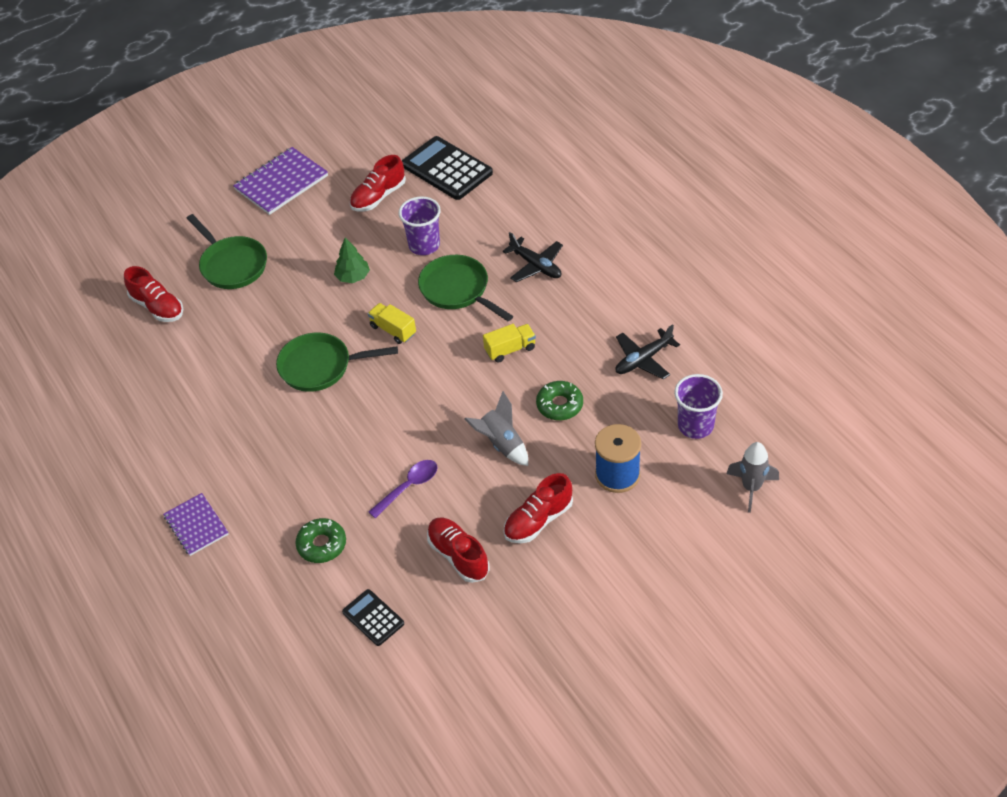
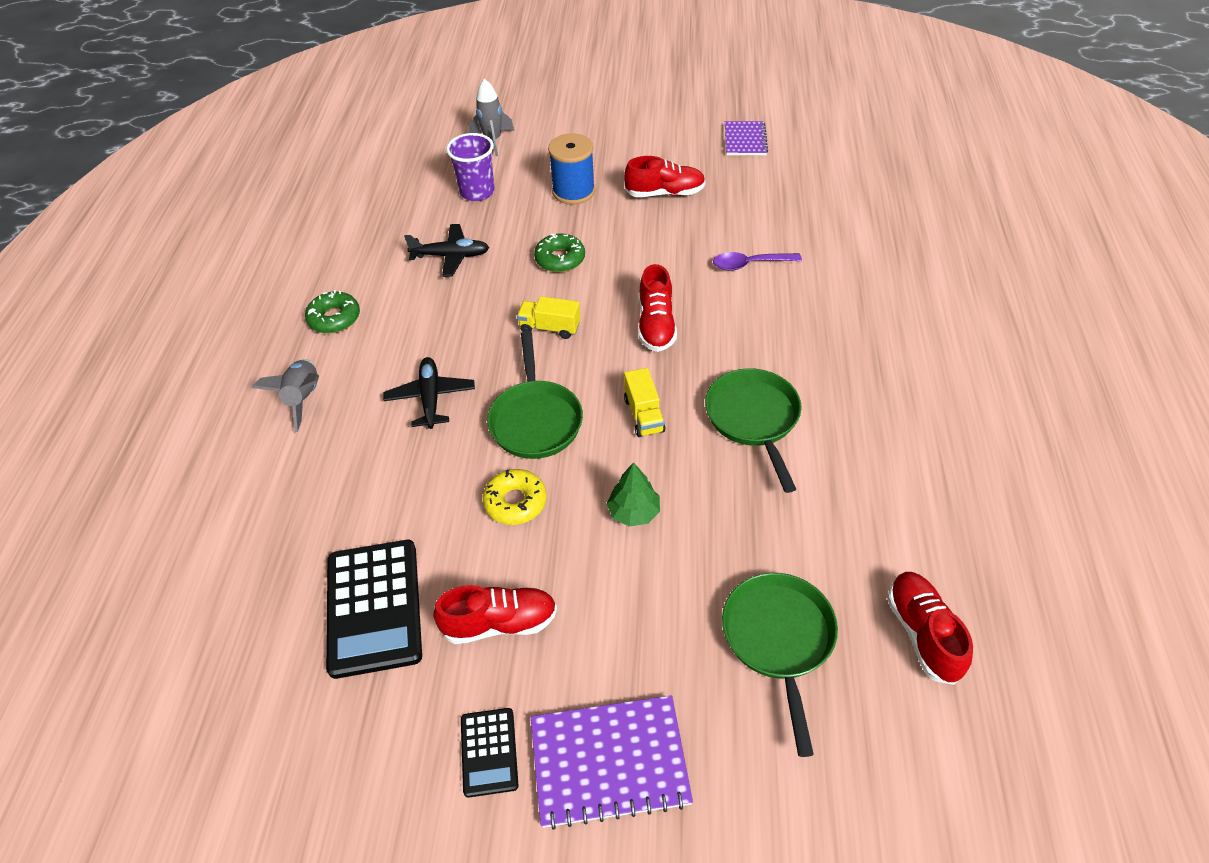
camera: 145 degrees left, 0 degrees up
purple notebook [163,493,229,556] -> purple notebook moved to [725,121,768,155]
green pan [276,333,398,392] -> green pan turned 135 degrees counterclockwise [705,368,802,493]
green donut [295,518,346,563] -> green donut moved to [305,290,360,333]
black calculator [342,589,404,646] -> black calculator moved to [461,708,519,798]
purple cup [398,197,441,255] -> yellow donut [483,469,547,525]
red shoe [427,518,490,583] -> red shoe moved to [639,264,677,352]
grey rocket [465,391,528,466] -> grey rocket moved to [252,359,319,432]

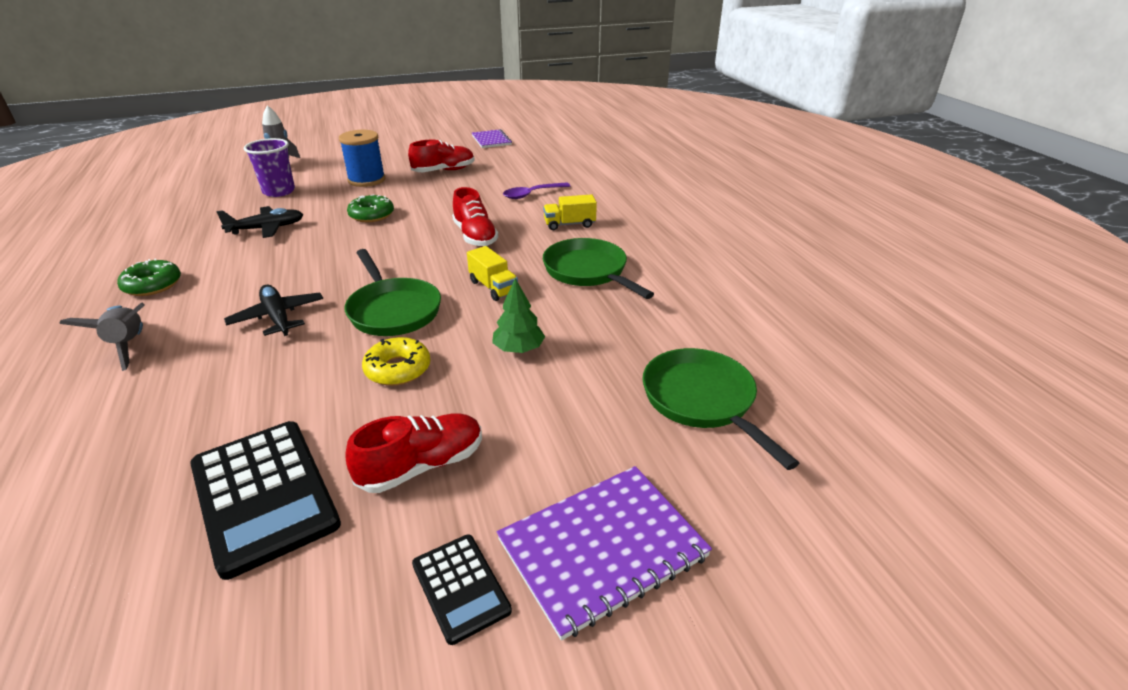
camera: 25 degrees left, 15 degrees down
yellow truck [517,296,580,339] -> yellow truck moved to [543,194,597,230]
red shoe [887,572,973,685] -> none

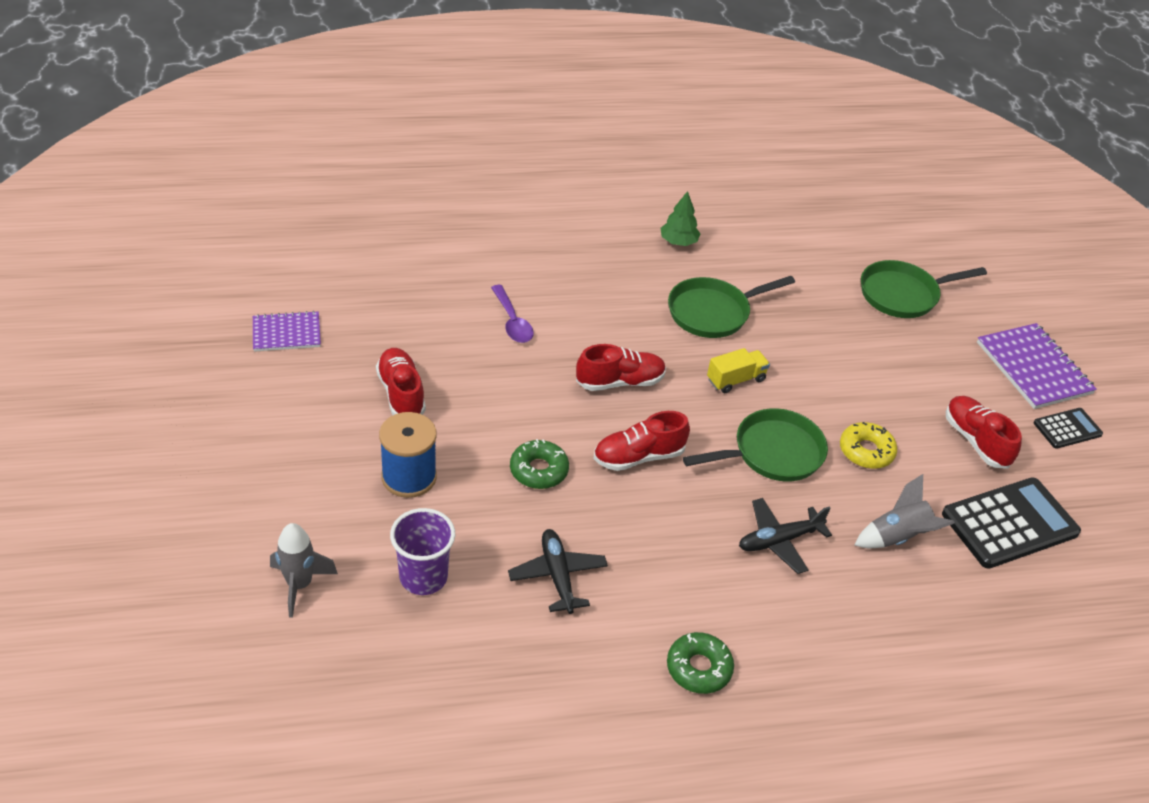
camera: 85 degrees left, 10 degrees up
grey rocket [59,303,145,371] -> grey rocket moved to [855,474,955,548]
green tree [492,278,545,353] -> green tree moved to [660,191,700,246]
yellow truck [543,194,597,230] -> none
none -> red shoe [593,411,690,471]

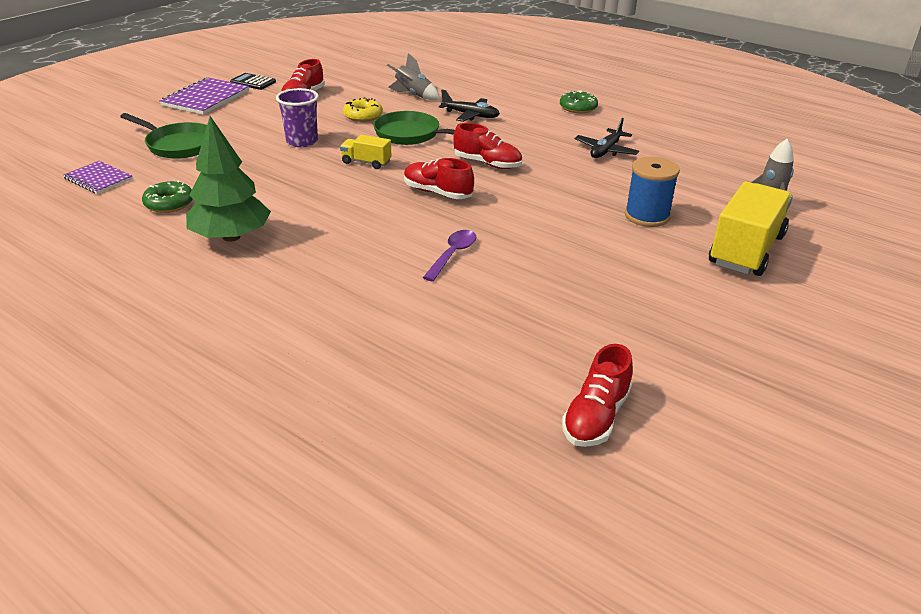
camera: 130 degrees left, 10 degrees down
purple notebook [253,311,321,352] -> purple notebook moved to [63,161,133,194]
red shoe [376,348,426,415] -> red shoe moved to [562,344,633,447]
purple cup [390,508,455,595] -> purple cup moved to [276,88,319,147]
green donut [510,439,569,489] -> green donut moved to [142,180,193,213]
green tree [660,191,700,246] -> green tree [186,116,271,242], size x1.90
green pan [668,276,795,338] -> none
black calculator [942,477,1081,569] -> none
none -> yellow truck [709,182,793,276]

